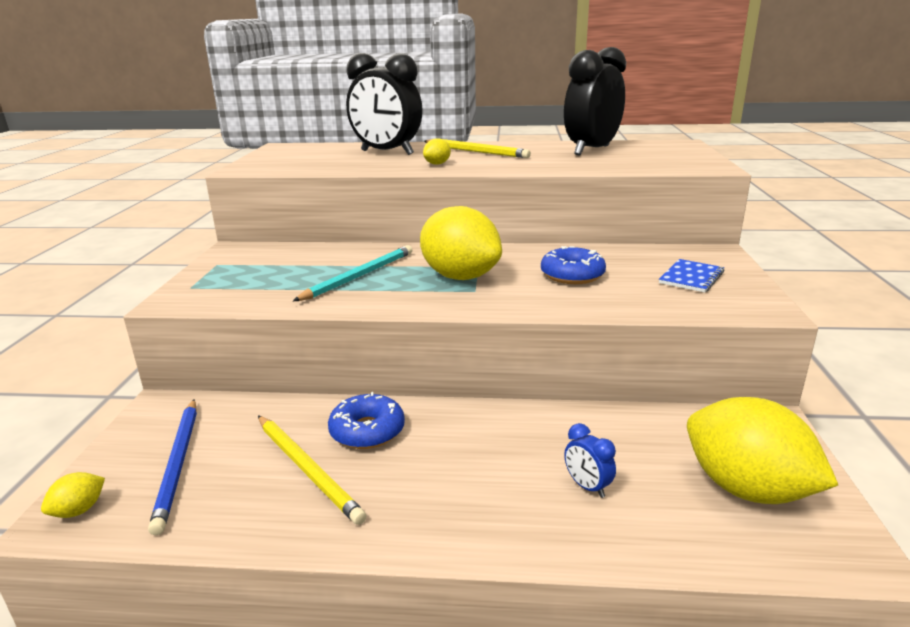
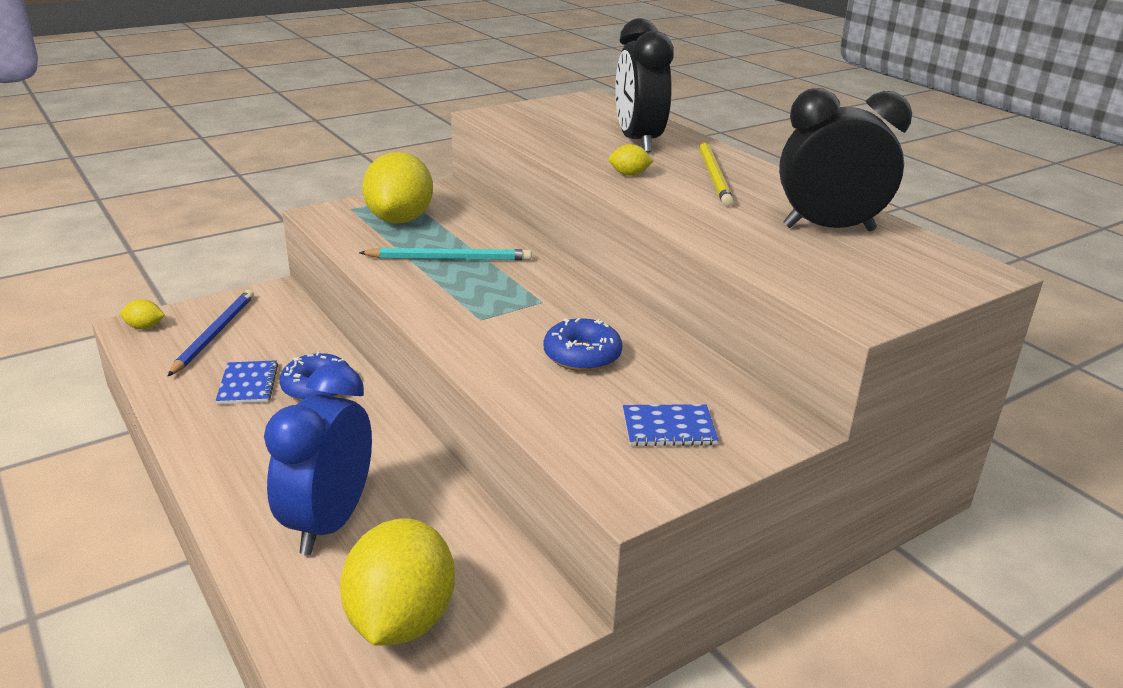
camera: 50 degrees right, 5 degrees up
blue pencil [148,399,197,535] -> blue pencil turned 150 degrees clockwise [168,290,254,376]
yellow pencil [258,415,367,525] -> blue notebook [216,360,278,404]
yellow lemon [420,206,502,280] -> yellow lemon moved to [362,152,433,224]
blue clock [564,423,616,498] -> blue clock [264,363,372,555], size x2.47

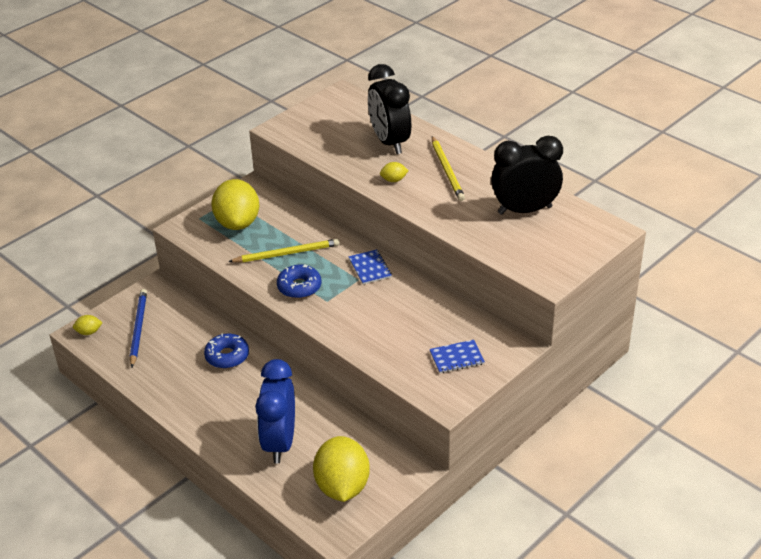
camera: 10 degrees left, 10 degrees up
blue notebook [216,360,278,404] -> blue notebook moved to [348,249,392,285]
turquoise pencil [359,248,531,261] -> yellow pencil [228,239,339,263]
blue donut [544,318,622,371] -> blue donut moved to [277,265,321,299]

